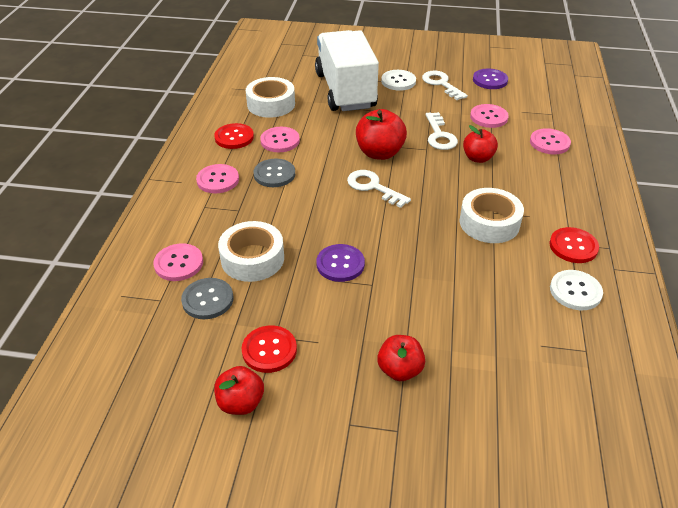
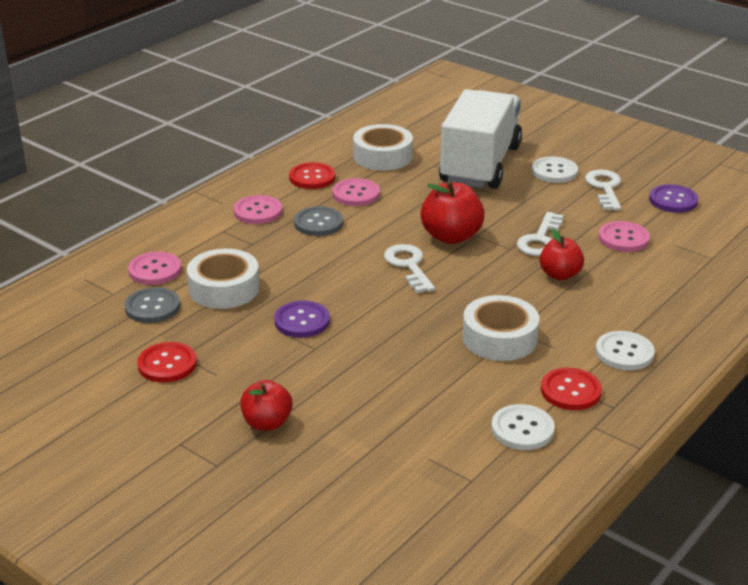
camera: 30 degrees right, 10 degrees down
red apple [214,366,264,415] -> none
pink button [530,128,571,155] -> none
none -> white button [596,331,655,370]

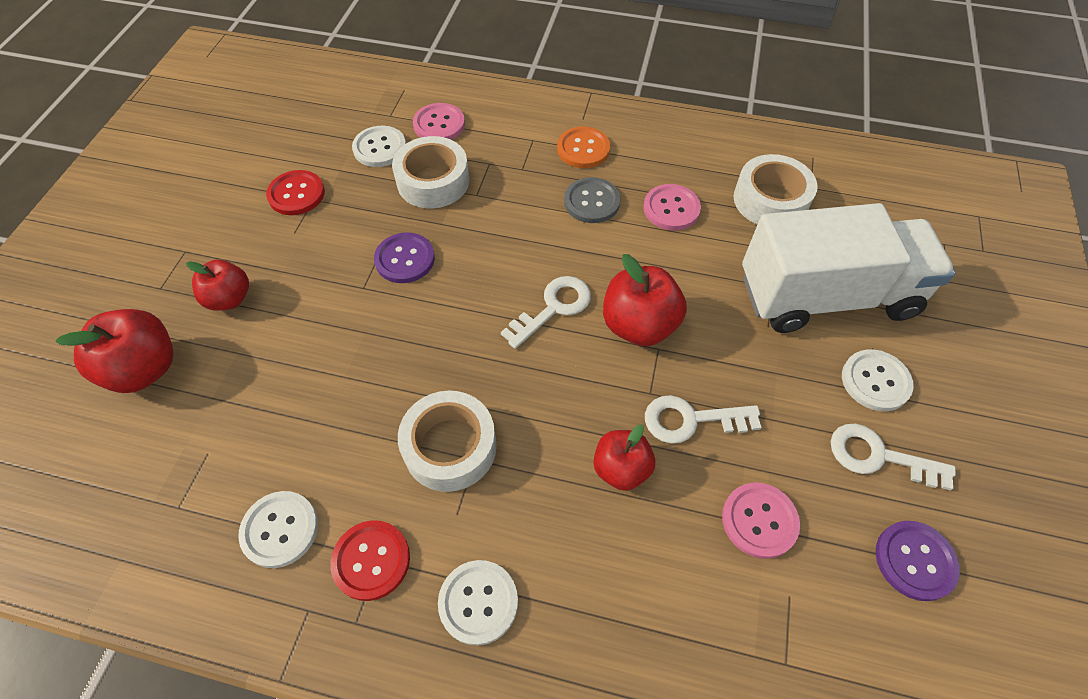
camera: 65 degrees right, 25 degrees up
grey button [124,287,180,323] -> white button [352,126,406,167]
pink button [234,195,282,224] -> orange button [557,127,610,168]
red button [289,162,336,189] -> none
white key [585,169,621,210] -> white key turned 135 degrees counterclockwise [831,424,956,490]
none -> red apple [55,309,174,393]

